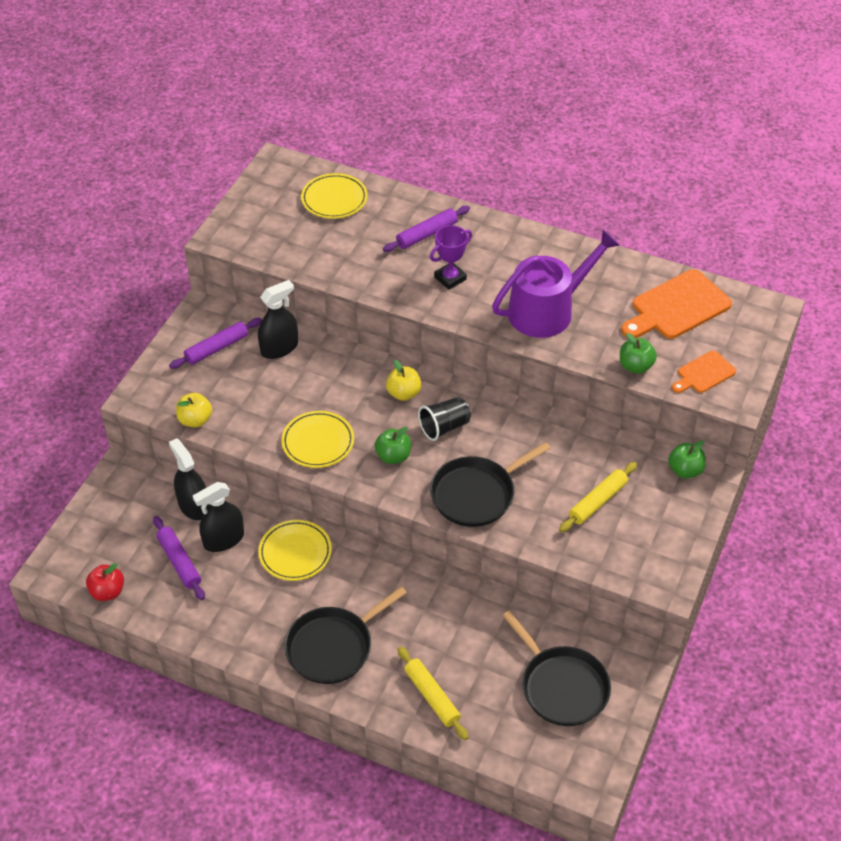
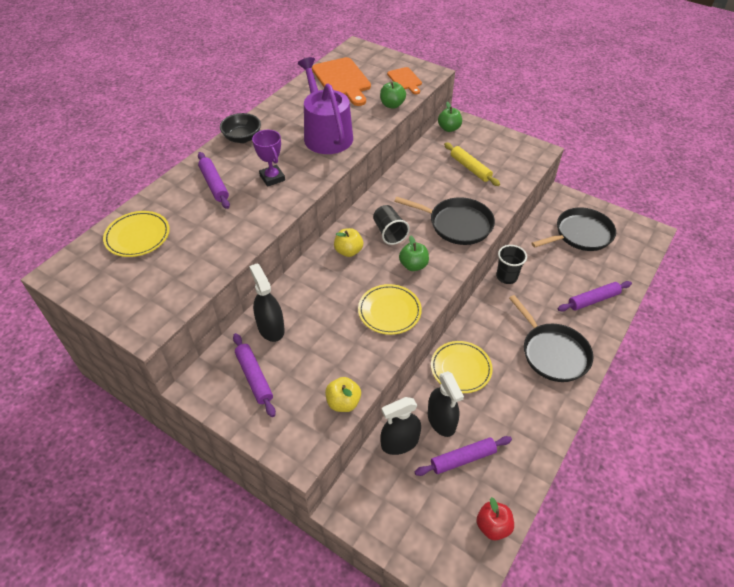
camera: 80 degrees left, 0 degrees up
yellow rolling pin [398,646,469,740] -> purple rolling pin [558,281,632,312]
black pan [430,442,551,527] -> black pan turned 45 degrees counterclockwise [394,197,495,245]
none -> black bowl [220,113,261,143]
none -> black cup [496,245,527,284]

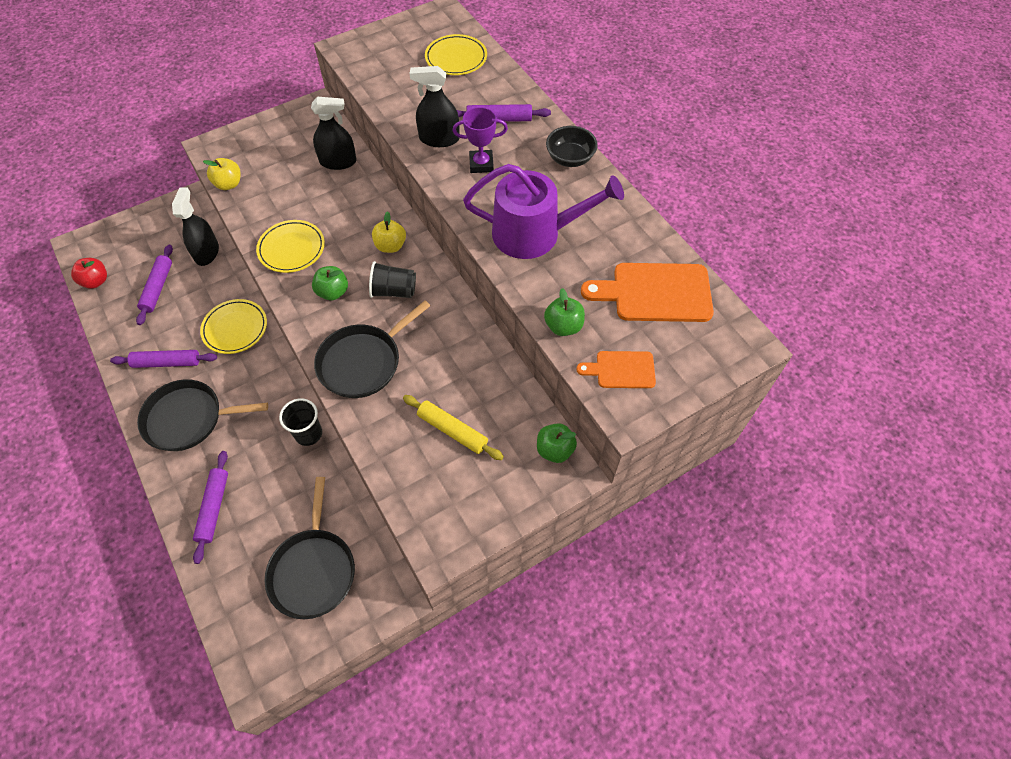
camera: 115 degrees right, 10 degrees up
purple rolling pin [233,333,276,417] -> purple rolling pin moved to [110,350,217,368]
black spray bottle [428,371,464,437] -> black spray bottle moved to [409,66,459,147]
yellow rolling pin [444,142,500,186] -> yellow rolling pin turned 45 degrees clockwise [403,395,504,460]

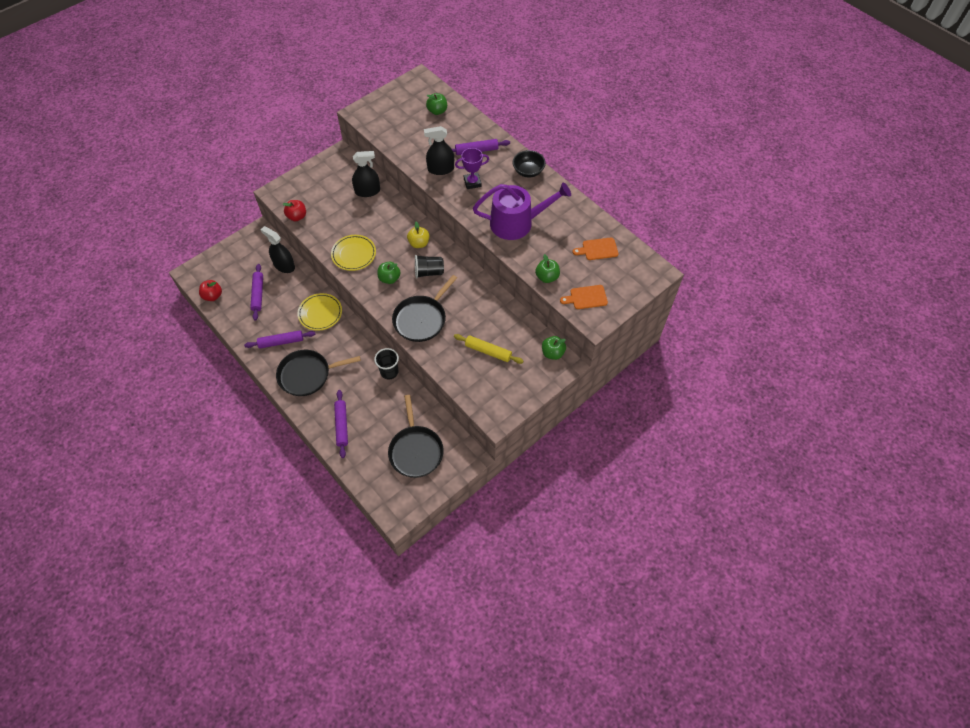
camera: 10 degrees left, 0 degrees up
black spray bottle [172,187,219,266] -> black spray bottle turned 45 degrees counterclockwise [260,226,295,273]
yellow apple [203,158,241,190] -> red apple [283,200,306,221]
yellow plate [425,34,487,75] -> green apple [426,93,447,115]
orange cutting board [581,263,714,322] -> orange cutting board [573,238,619,260], size x0.57

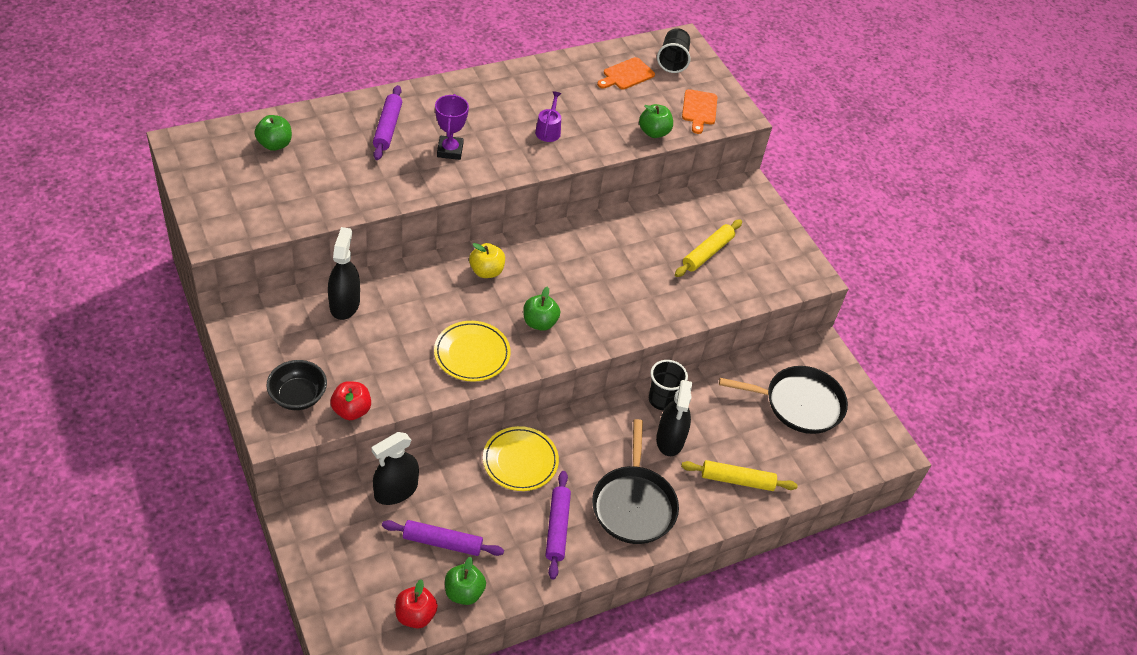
camera: 80 degrees left, 10 degrees down
purple rolling pin [334,390,348,458] -> yellow rolling pin [681,460,798,491]
black pan [392,275,457,342] -> none
black cup [415,255,444,278] -> black cup moved to [657,28,690,73]
black spray bottle [424,126,454,175] -> black spray bottle moved to [656,380,692,456]
purple watering can [473,182,571,240] -> purple watering can [535,91,561,142], size x0.41
black bowl [513,150,546,178] -> black bowl moved to [266,360,327,410]
green apple [542,336,566,360] -> green apple moved to [445,557,486,605]
orange cutting board [573,238,619,260] -> orange cutting board turned 45 degrees clockwise [597,57,655,90]

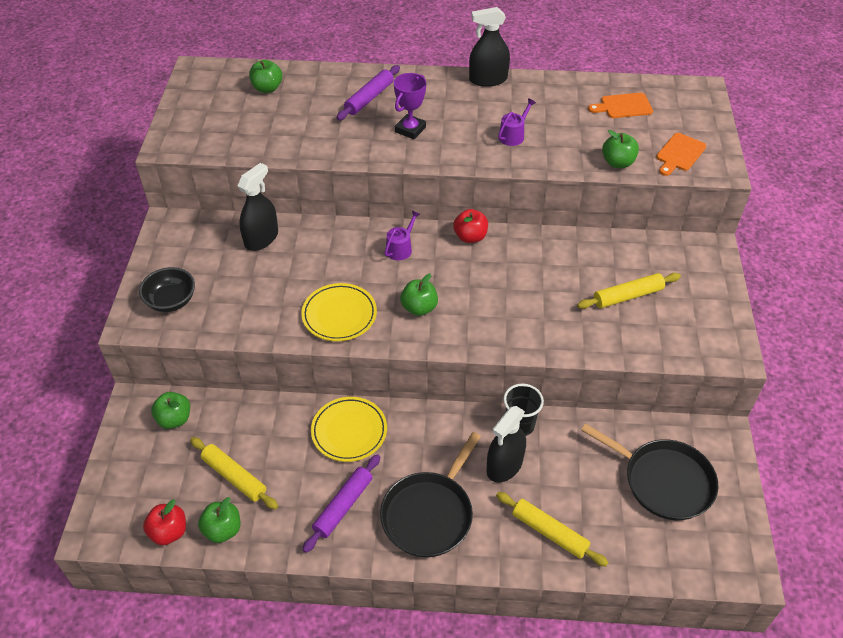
camera: 35 degrees right, 0 degrees up
red apple [330,381,371,420] -> red apple moved to [453,209,488,243]
black spray bottle [372,432,419,505] -> black spray bottle moved to [469,7,510,87]
purple rolling pin [382,520,504,556] -> yellow rolling pin [190,437,278,510]
yellow apple [469,243,505,278] -> purple watering can [385,211,420,261]
black cup [657,28,690,73] -> none
none -> green apple [151,392,190,429]

